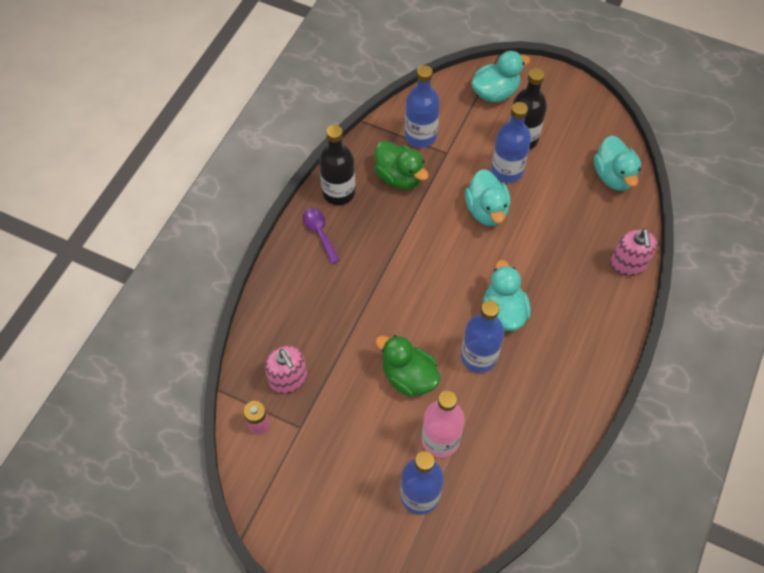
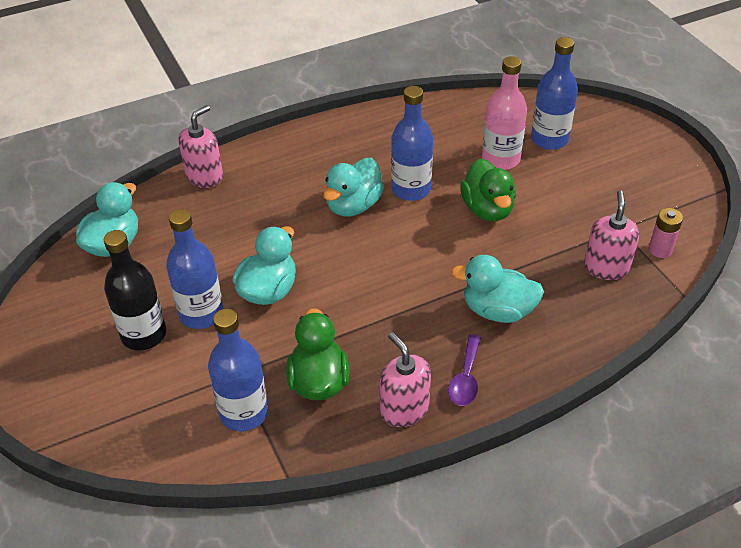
camera: 140 degrees left, 15 degrees down
black bottle [319,125,355,205] -> pink soap dispenser [380,332,431,427]
turquoise duck [471,51,530,102] -> turquoise duck moved to [451,255,544,323]

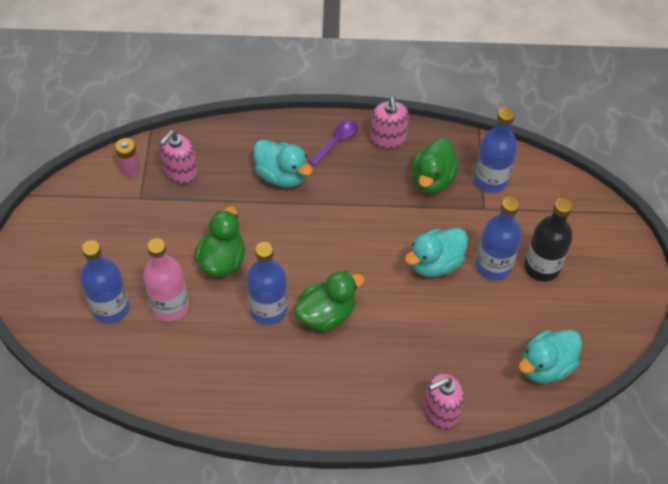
camera: 155 degrees left, 10 degrees up
turquoise duck [323,158,384,217] -> green duck [294,271,365,332]

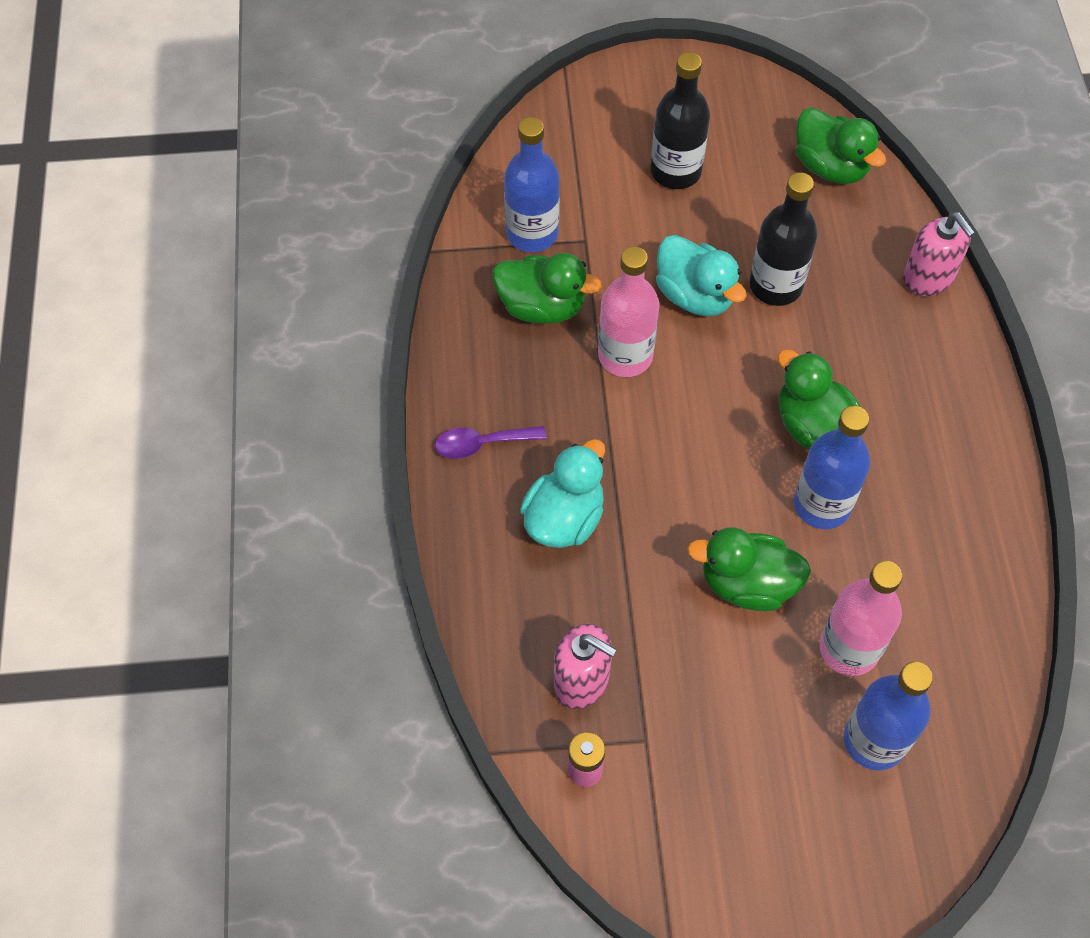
camera: 95 degrees left, 5 degrees up
purple spoon [309,121,358,166] -> purple spoon turned 45 degrees counterclockwise [435,426,546,459]
pink soap dispenser [370,96,409,150] -> none
blue bottle [476,197,522,280] -> none
turquoise duck [519,330,582,383] -> green duck [796,108,886,184]
none -> pink bottle [598,246,659,377]
none -> black bottle [750,172,818,306]

